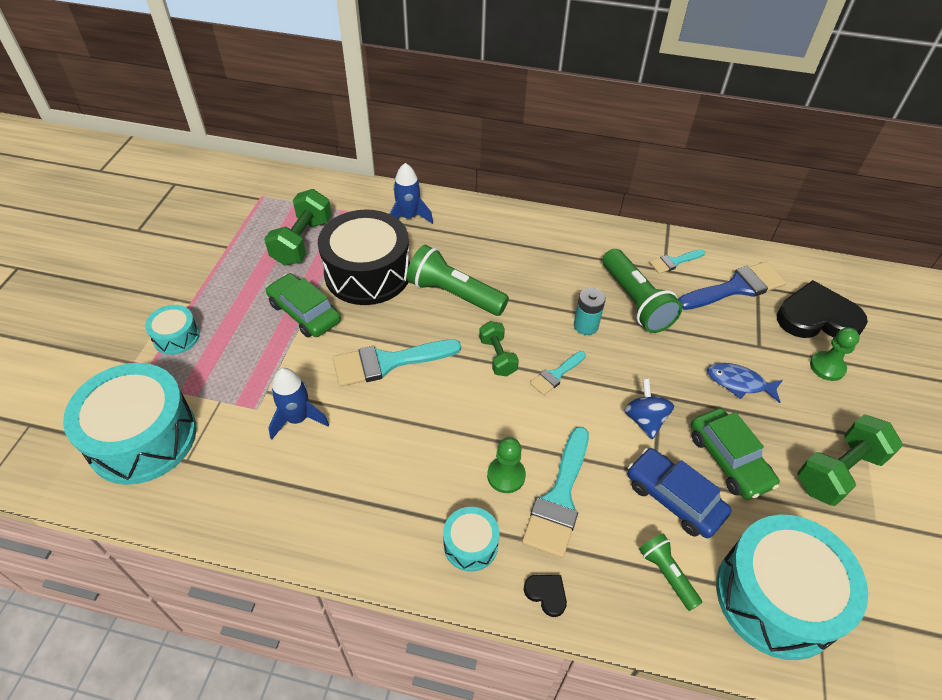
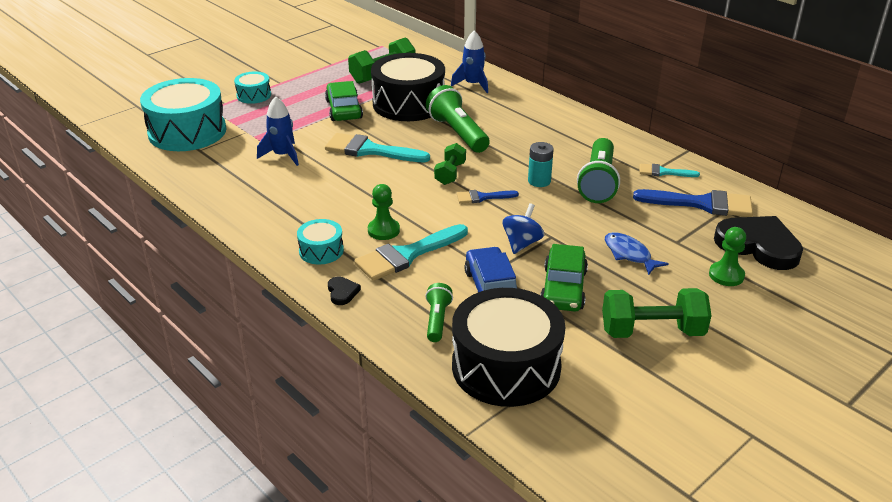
camera: 35 degrees right, 15 degrees down
turquoise brush [530,351,586,395] -> blue brush [457,190,519,204]
turquoise drum [716,515,868,660] -> black drum [452,288,565,407]

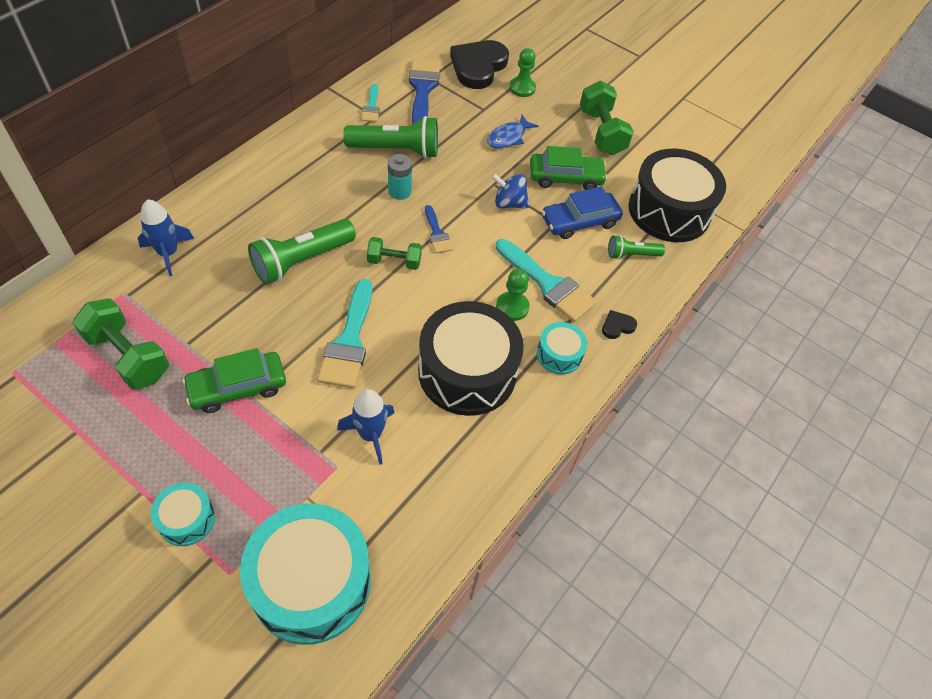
camera: 105 degrees left, 20 degrees up
black drum [371,53,445,121] -> black drum moved to [418,301,524,416]

